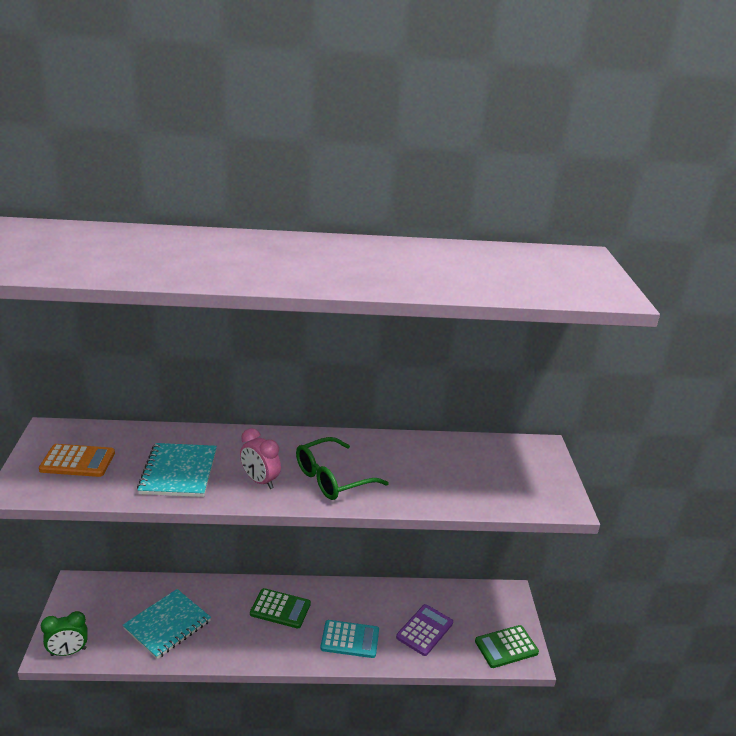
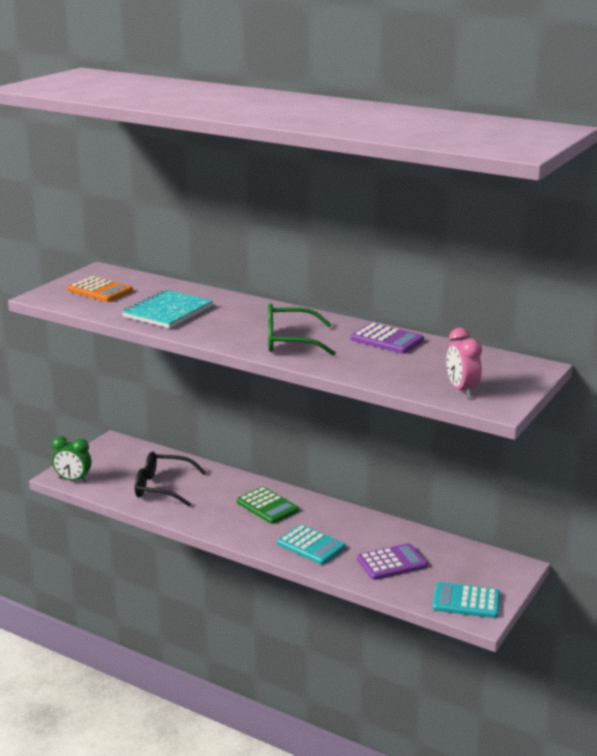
camera: 35 degrees right, 5 degrees down
turquoise notebook [123,589,211,659] -> black glasses [135,452,206,506]
pink clock [240,428,281,489] -> pink clock moved to [446,328,482,398]
green calculator [475,625,539,668] -> turquoise calculator [433,582,500,618]
none -> purple calculator [351,323,424,354]

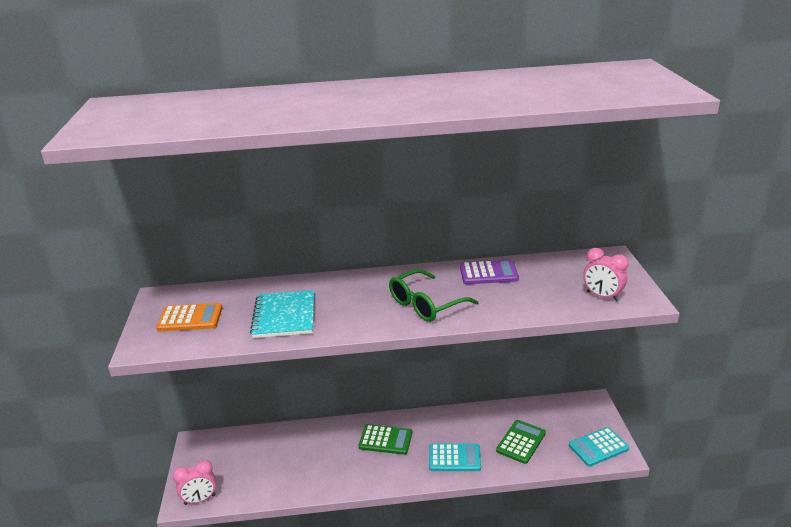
camera: 35 degrees left, 5 degrees up
green clock [52,436,91,482] -> pink clock [173,460,216,505]
black glasses [135,452,206,506] -> none
purple calculator [357,543,427,580] -> green calculator [496,420,546,464]

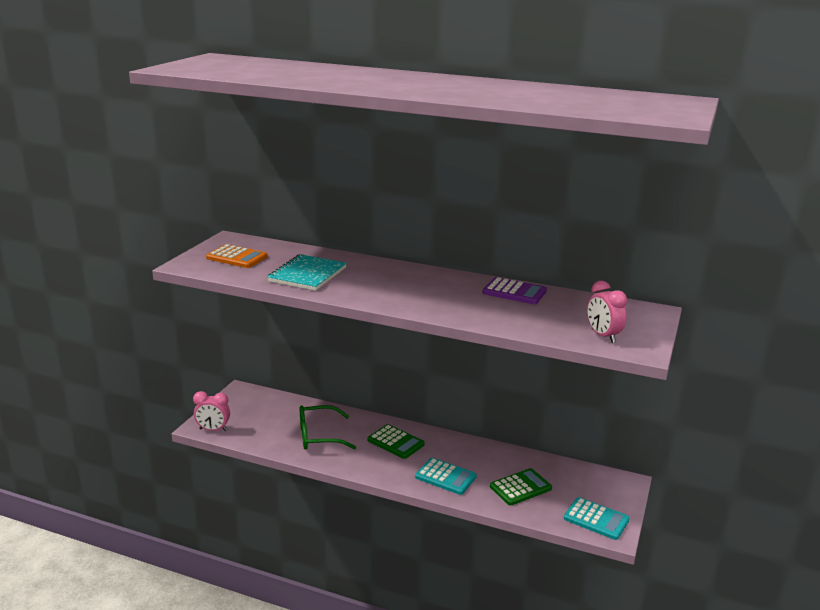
camera: 25 degrees right, 5 degrees down
green glasses [389,269,478,322] -> green glasses moved to [300,405,356,450]
turquoise calculator [569,427,629,467] -> turquoise calculator turned 150 degrees counterclockwise [564,497,630,540]

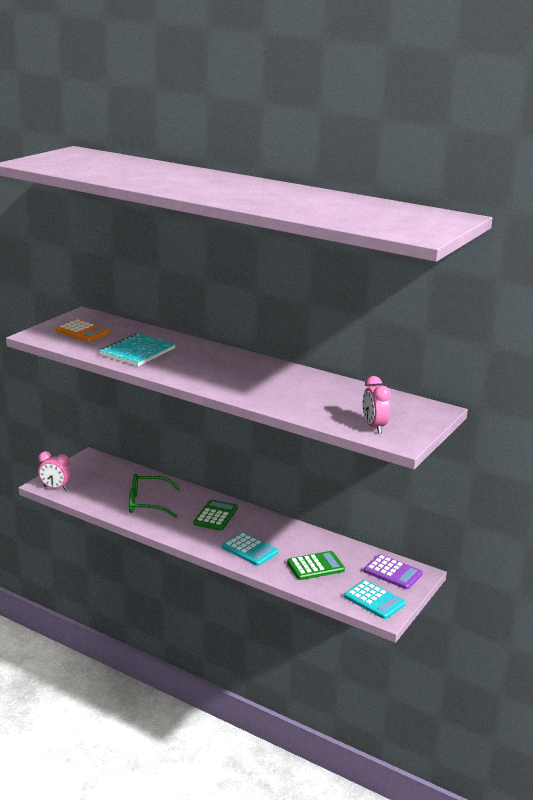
camera: 10 degrees right, 0 degrees up
green calculator [367,424,425,459] -> green calculator turned 120 degrees counterclockwise [194,499,238,531]
purple calculator [483,277,547,304] -> purple calculator moved to [364,554,423,589]

